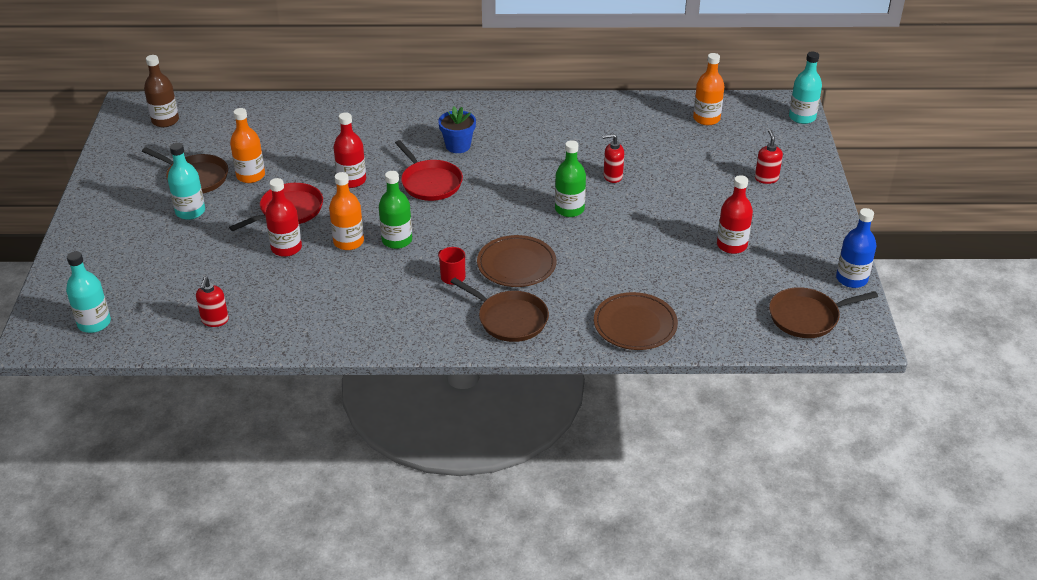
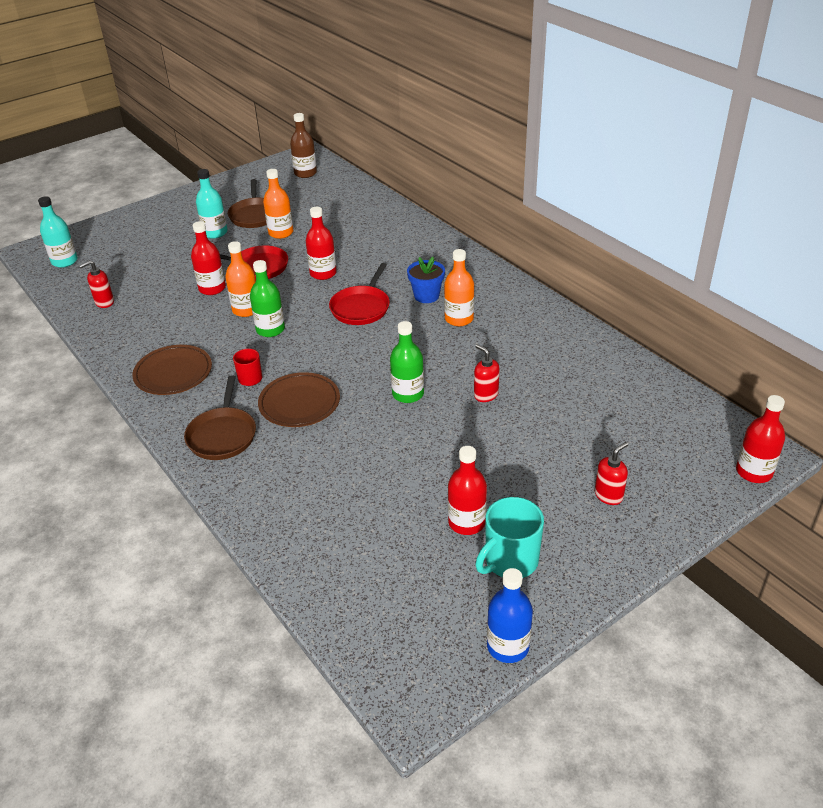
camera: 55 degrees right, 0 degrees up
brown plate [594,292,678,350] -> brown plate moved to [132,345,212,395]
orange bottle [693,53,724,125] -> orange bottle moved to [444,249,474,326]
brown pan [769,287,878,338] -> none
turquoise bottle [789,51,822,124] -> red bottle [736,395,785,483]
none -> turquoise mug [475,497,544,578]

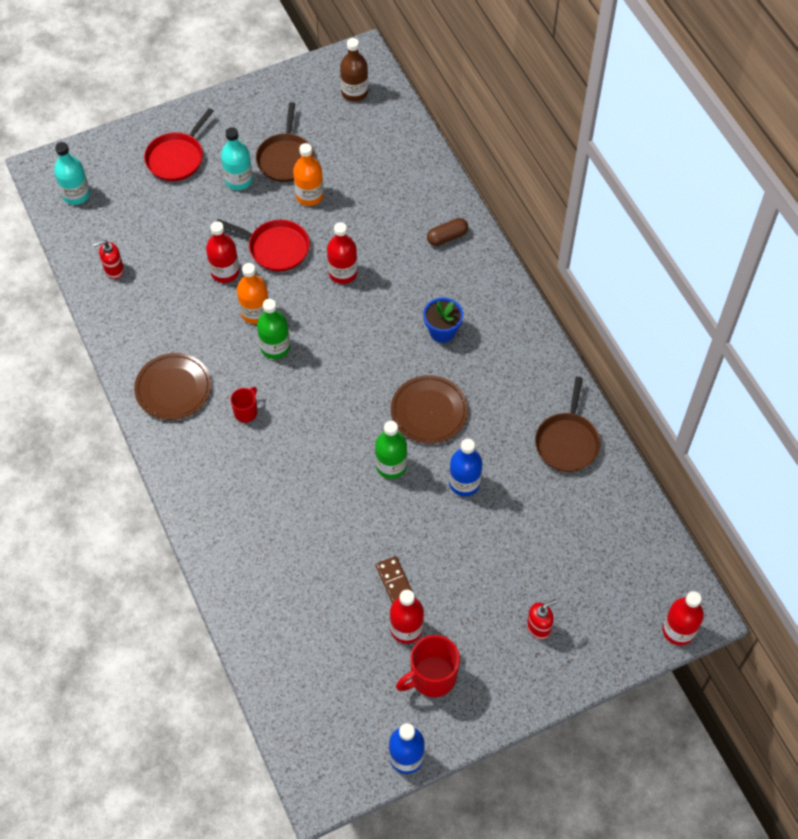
camera: 10 degrees right, 20 degrees up
brown pan [184,376,256,460] -> brown pan moved to [535,377,601,472]
brown plate [258,372,340,427] -> brown plate moved to [391,375,468,444]
red pan [329,263,390,325] -> red pan moved to [144,108,214,181]
orange bottle [444,249,474,326] -> none
red soap dispenser [474,344,500,402] -> blue bottle [449,439,482,496]
turquoise mug [475,497,544,578] -> red mug [396,635,460,697]
none -> brown domino [376,556,413,603]
none -> brown capsule [427,218,468,246]

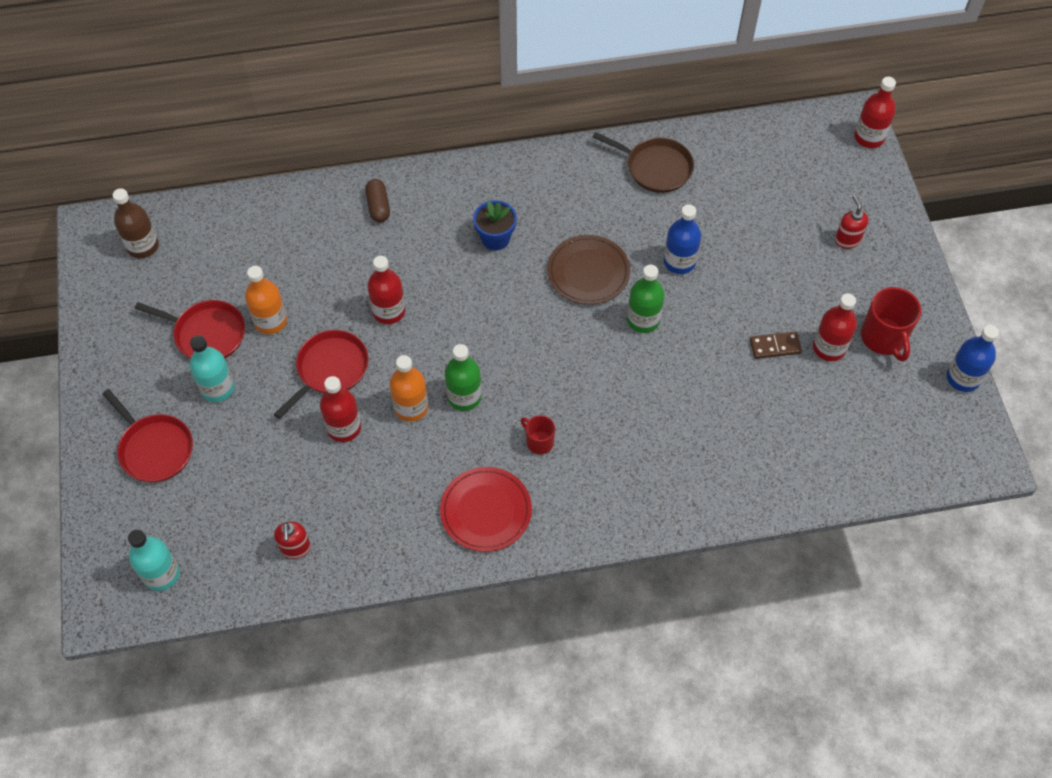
camera: 75 degrees left, 0 degrees up
brown plate [134,353,211,420] -> red plate [440,467,532,552]
brown pan [256,102,314,182] -> red pan [135,300,245,358]

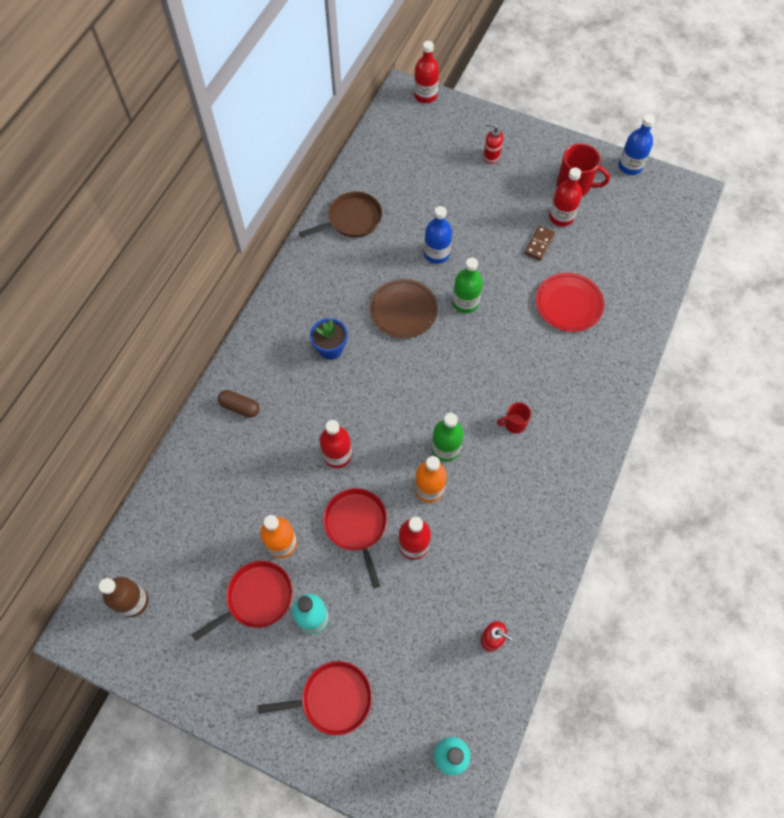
camera: 55 degrees left, 5 degrees up
red plate [440,467,532,552] -> red plate moved to [536,273,604,332]

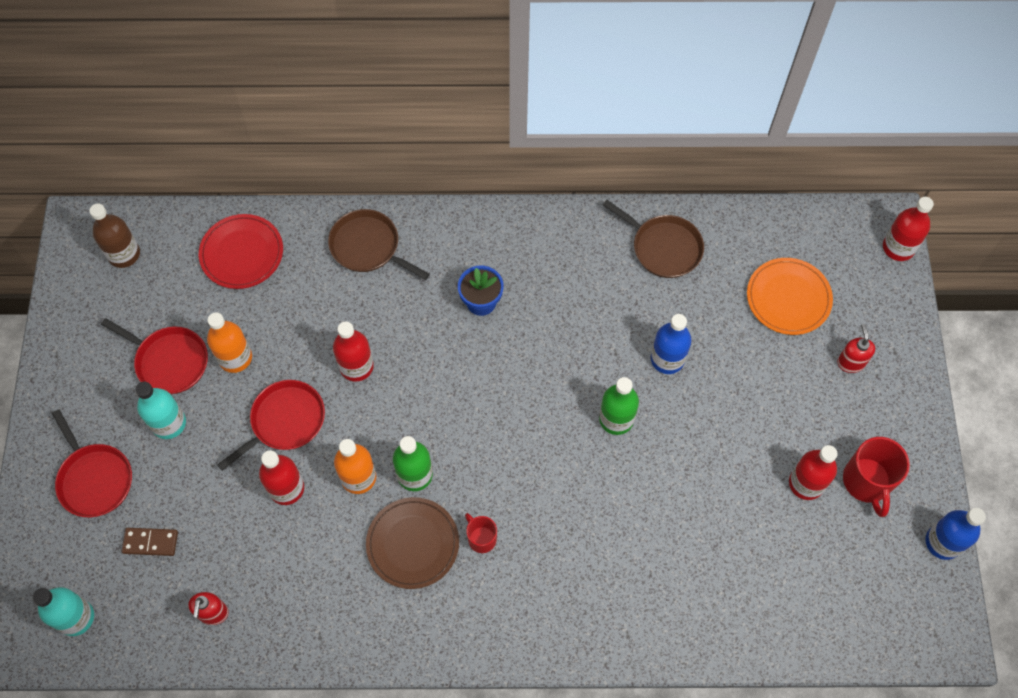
camera: 65 degrees right, 0 degrees up
brown capsule [218,390,260,418] -> brown pan [328,209,430,280]
brown plate [370,279,438,338] -> brown plate moved to [366,497,459,589]
brown domino [524,226,555,261] -> brown domino moved to [122,528,178,556]
red plate [536,273,604,332] -> red plate moved to [199,214,283,289]
none -> orange plate [747,258,833,335]

